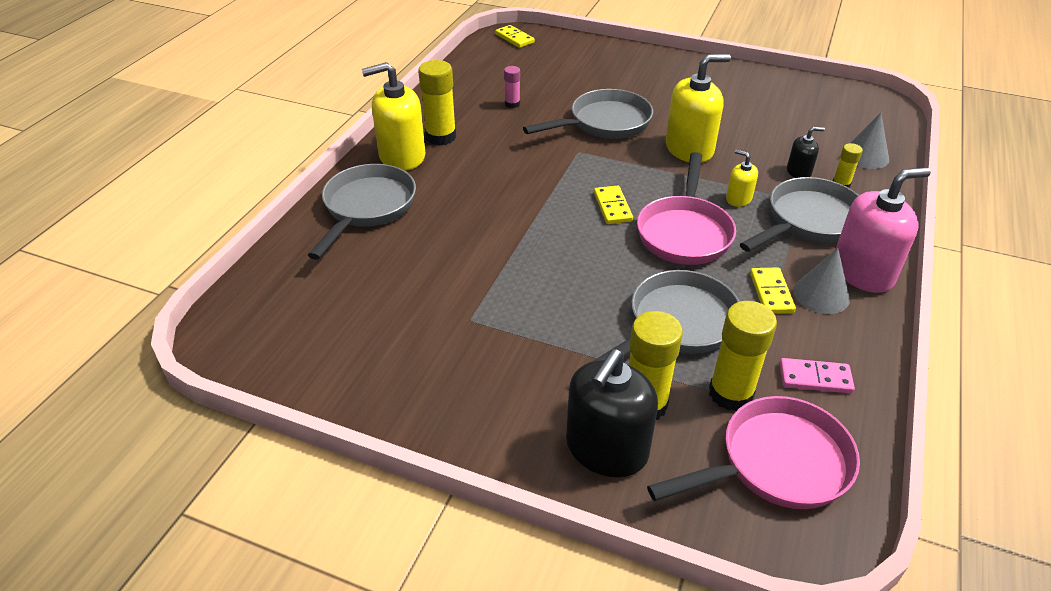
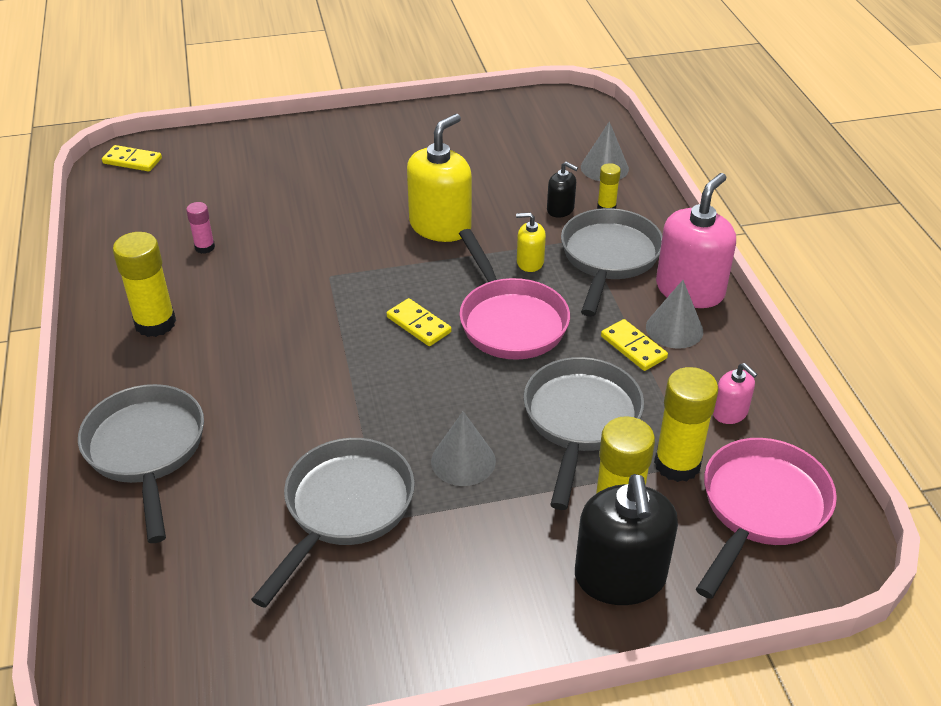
camera: 35 degrees left, 0 degrees up
yellow soap dispenser [362,62,426,171] -> none
grey pan [523,89,653,139] -> grey pan moved to [251,438,415,608]
pink domino [780,358,855,393] -> pink soap dispenser [713,363,758,424]
black soap dispenser [787,127,825,178] -> black soap dispenser turned 75 degrees clockwise [547,162,578,218]
none -> grey cone [431,411,496,486]

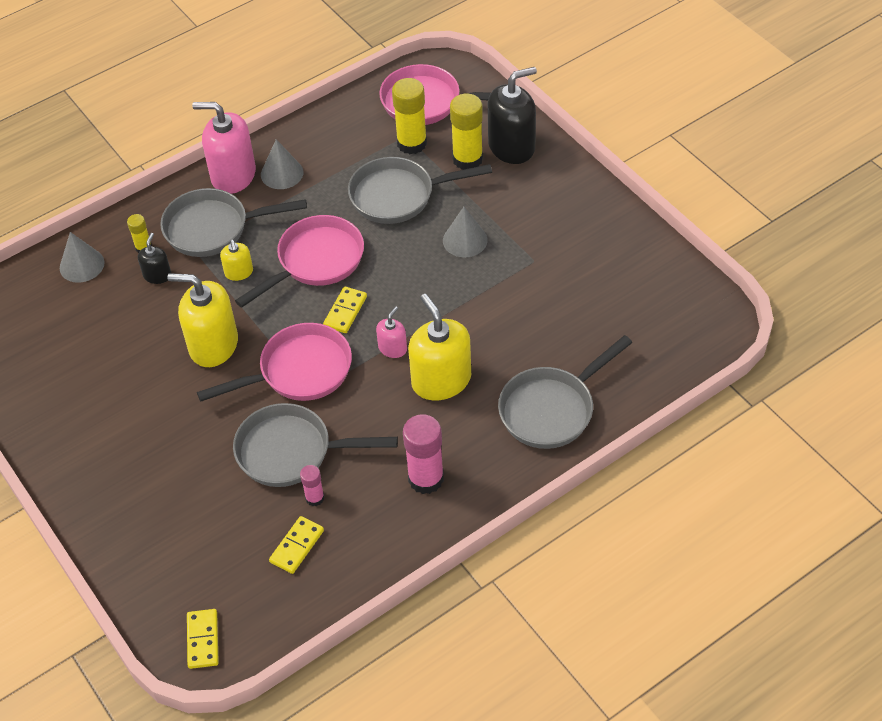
camera: 110 degrees left, 10 degrees up
yellow glue stick [113,232,176,337] -> pink glue stick [403,414,444,494]
grey pan [251,438,415,608] -> grey pan moved to [233,403,398,487]
yellow domino [601,319,668,371] -> yellow domino moved to [269,516,324,574]
pink soap dispenser [713,363,758,424] -> pink soap dispenser moved to [376,306,407,358]
none -> pink pan [197,323,352,401]
none -> yellow soap dispenser [408,294,471,401]

